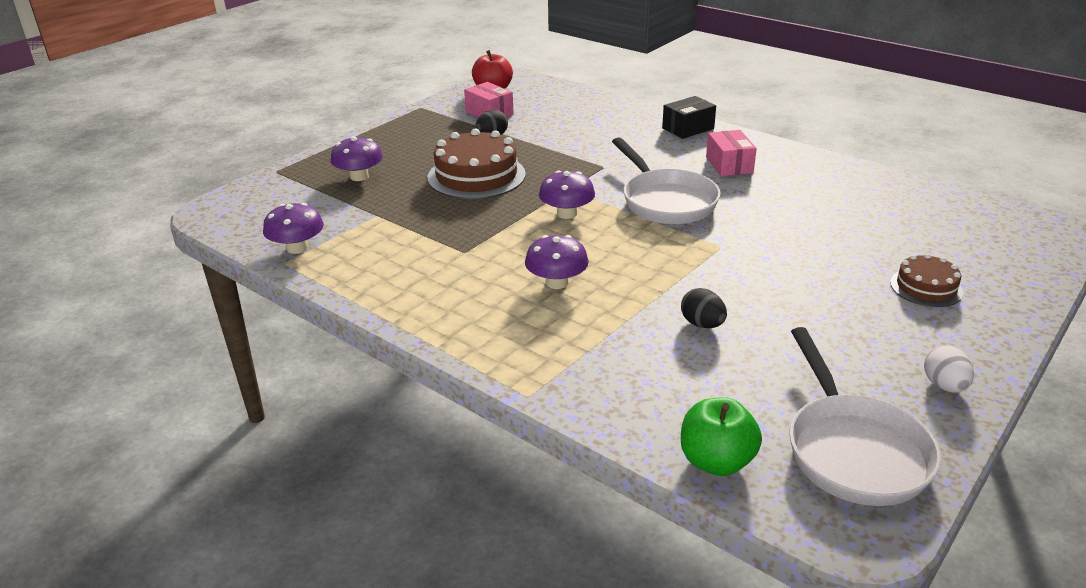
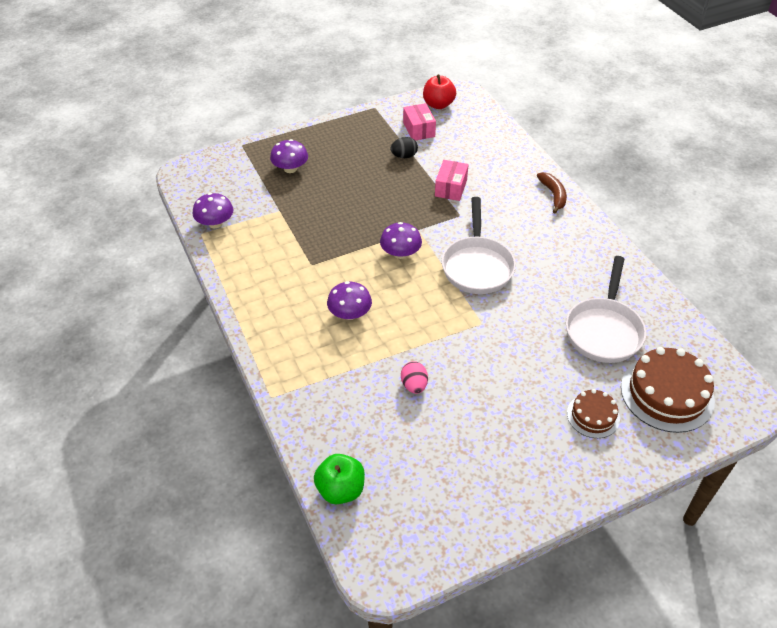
camera: 25 degrees right, 15 degrees up
brown cake [427,129,526,199] -> brown cake moved to [621,347,715,433]
black box [662,96,716,139] -> brown banana [537,172,567,213]
black egg [681,288,727,328] -> pink egg [401,361,428,394]
pink box [706,130,757,176] -> pink box moved to [435,160,468,201]
white pan [789,327,941,506] -> white pan moved to [566,256,646,363]
white egg [924,345,974,393] -> none

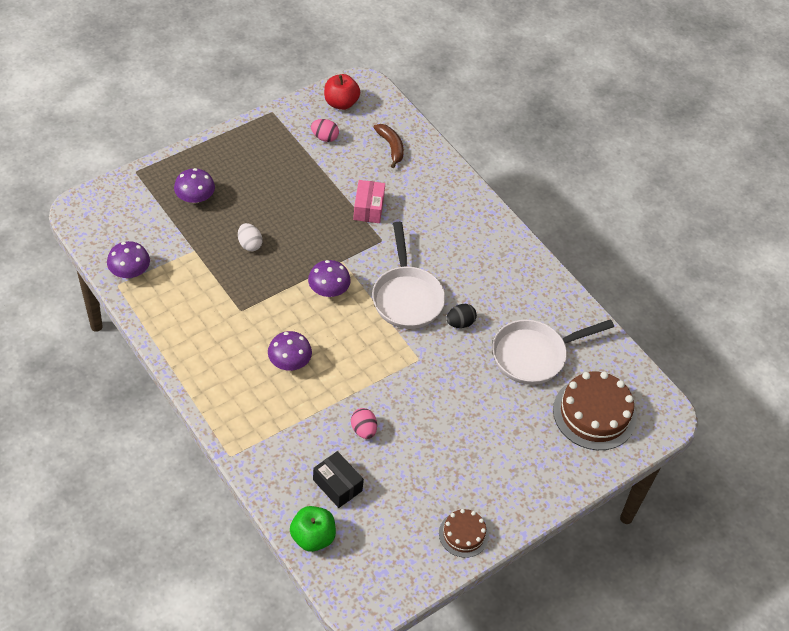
camera: 15 degrees left, 5 degrees up
black egg [390,137,418,158] -> black egg moved to [446,304,477,328]
pink box [403,103,436,141] -> pink egg [311,119,339,142]
brown banana [537,172,567,213] -> brown banana moved to [373,124,404,168]
white pan [566,256,646,363] -> white pan turned 60 degrees clockwise [492,319,614,385]
brown cake [567,389,620,438] -> brown cake moved to [439,509,489,558]
none -> white egg [238,223,263,251]
none -> black box [313,451,364,508]

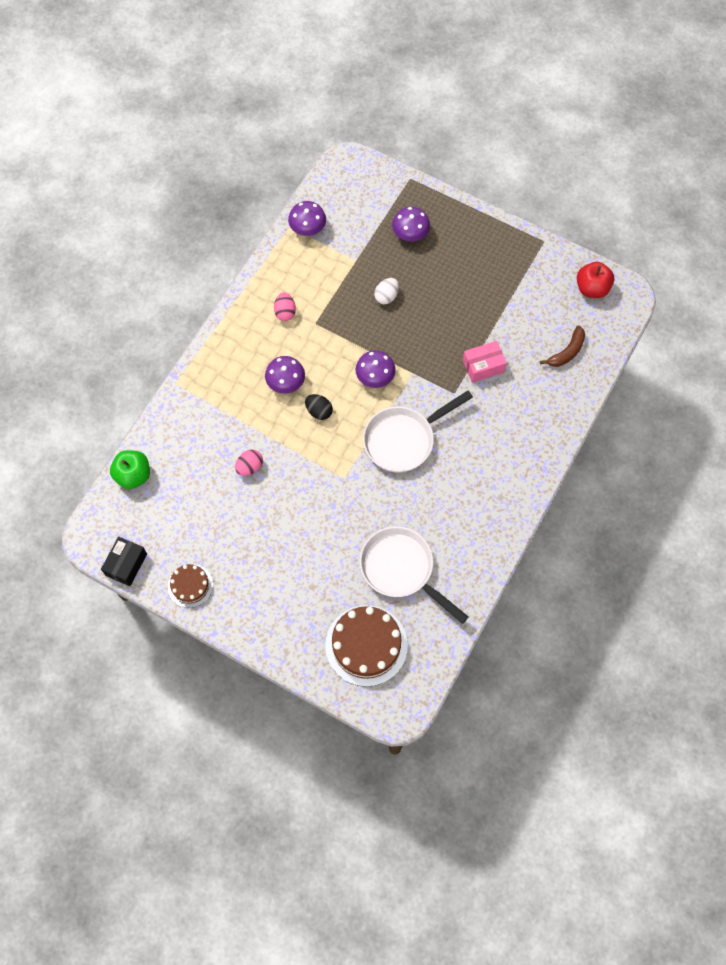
camera: 70 degrees right, 15 degrees up
pink egg [311,119,339,142] -> pink egg moved to [274,292,296,321]
black box [313,451,364,508] -> black box moved to [101,537,147,586]
black egg [446,304,477,328] -> black egg moved to [305,394,333,420]

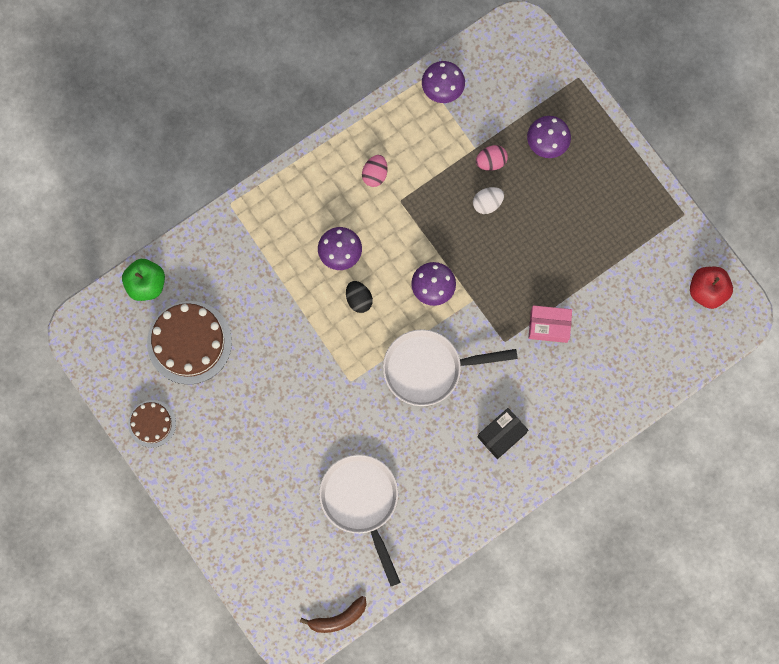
camera: 25 degrees right, 10 degrees up
black box [101,537,147,586] -> black box moved to [478,408,528,459]
pink egg [235,449,263,476] -> pink egg moved to [476,145,508,171]
brown cake [325,605,408,687] -> brown cake moved to [147,301,232,385]
brown banana [540,326,585,367] -> brown banana moved to [300,596,367,633]

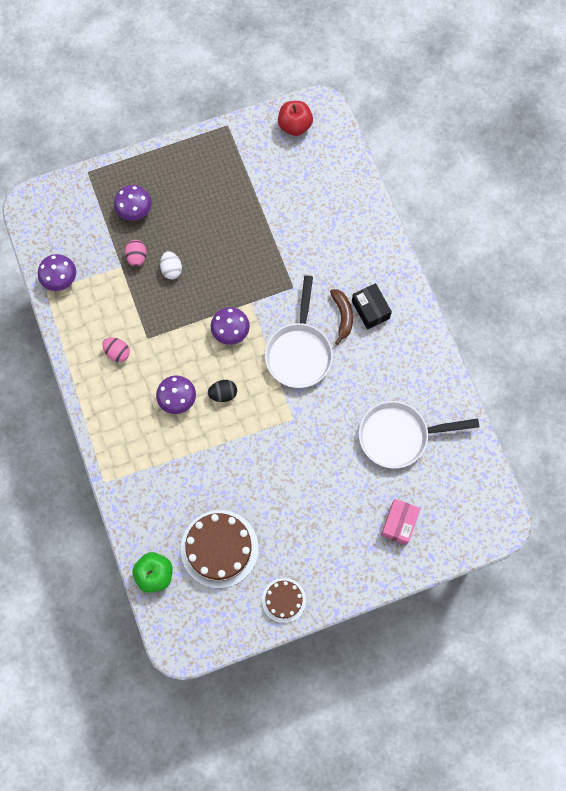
camera: 75 degrees left, 5 degrees down
brown banana [300,596,367,633] -> brown banana moved to [330,289,353,345]
pink box [528,305,572,343] -> pink box moved to [381,499,421,545]

